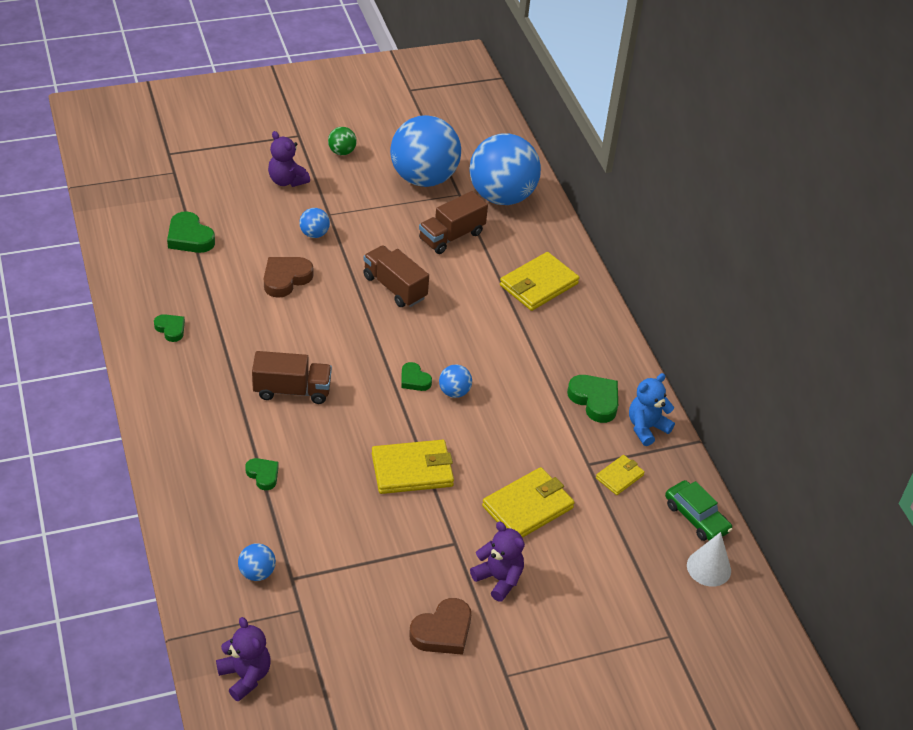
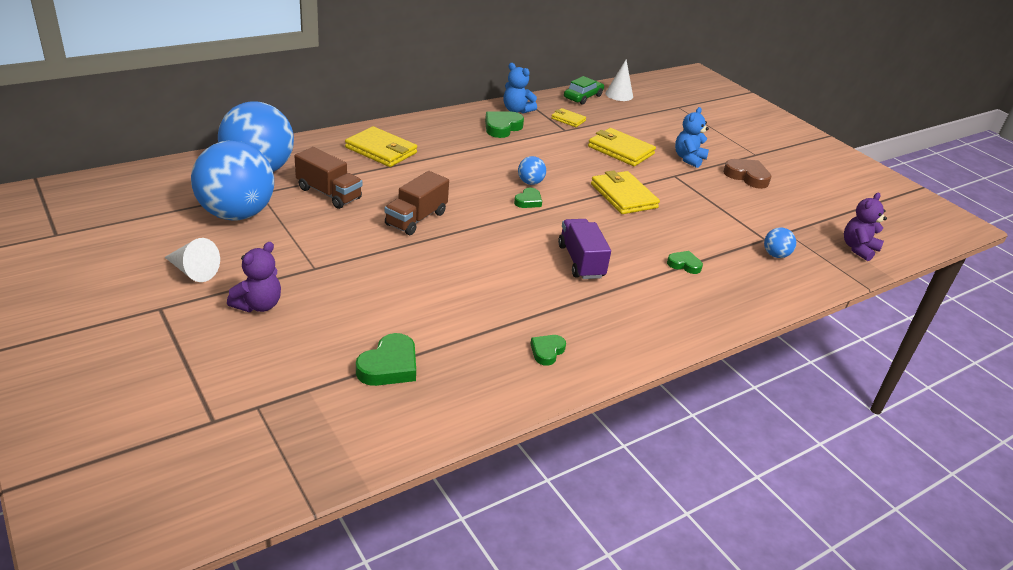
camera: 105 degrees left, 10 degrees down
green heart [245,458,279,490] -> green heart turned 75 degrees clockwise [667,251,703,274]
brown truck [252,351,332,404] -> purple truck [558,219,611,279]
brown heart [264,257,313,298] -> none
blue ball [299,208,330,238] -> none
green ball [328,127,357,155] -> white cone [165,238,220,282]
purple teddy bear [470,522,525,602] -> blue teddy bear [675,107,709,168]

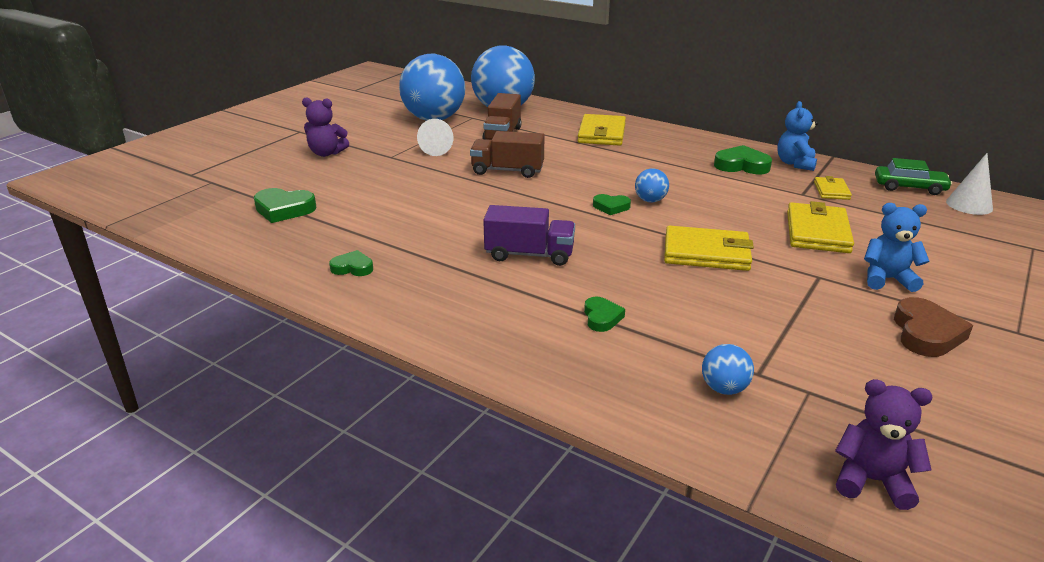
camera: 70 degrees right, 5 degrees down
white cone [165,238,220,282] -> white cone moved to [417,119,453,156]
purple truck [558,219,611,279] -> purple truck turned 45 degrees clockwise [483,205,575,266]
yellow wallet [591,170,660,214] -> yellow wallet turned 60 degrees clockwise [664,225,754,271]

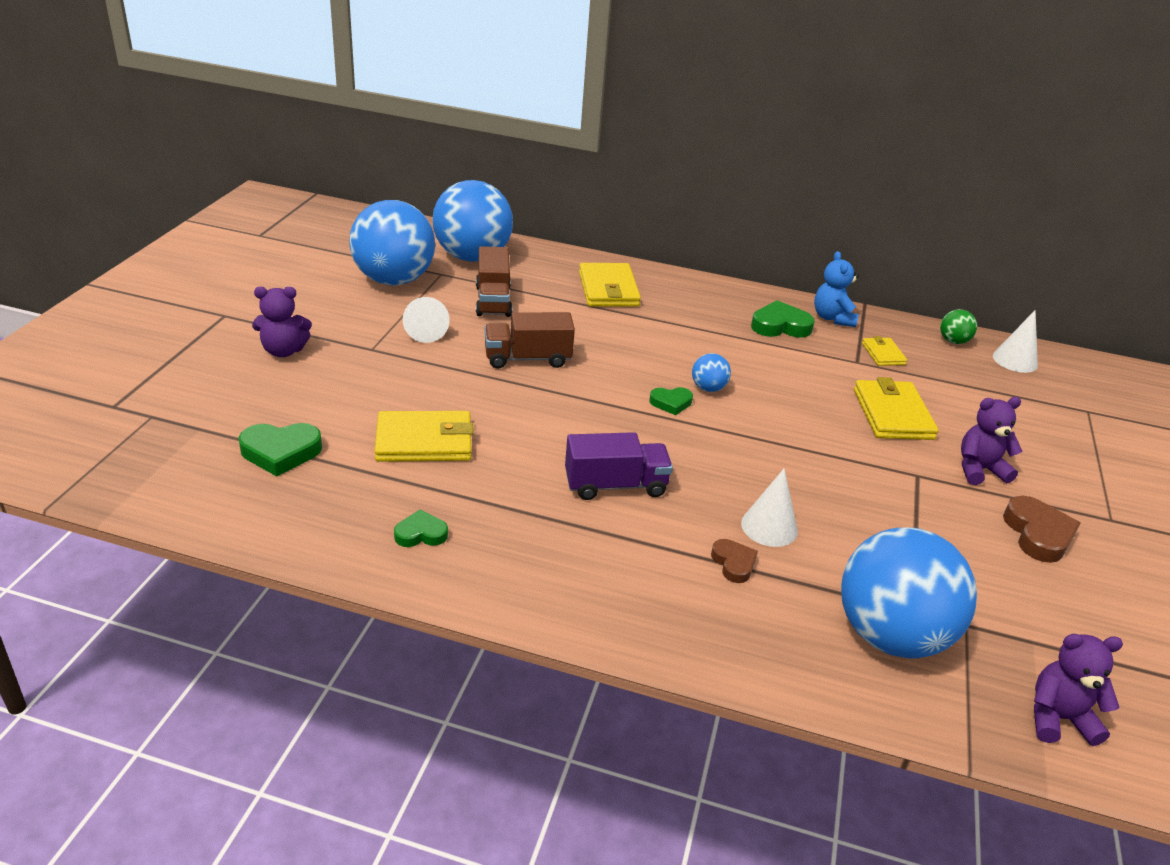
camera: 20 degrees left, 5 degrees up
green heart [584,297,625,332] -> brown heart [711,539,758,583]
yellow wallet [664,225,754,271] -> yellow wallet moved to [375,411,474,462]
blue ball [702,344,754,395] -> blue ball [841,528,977,658], size x2.43
blue teddy bear [864,203,929,292] -> purple teddy bear [961,397,1023,485]
green car [875,158,952,195] -> green ball [940,309,977,344]
none -> white cone [741,468,798,547]

